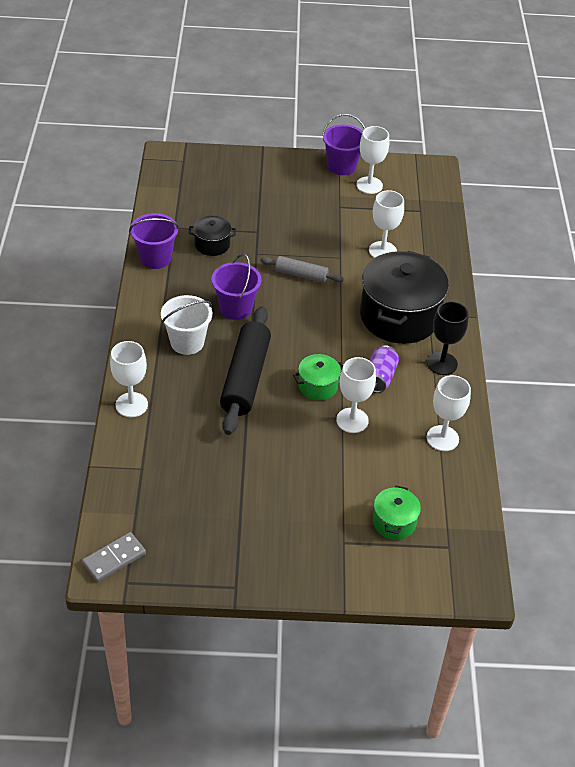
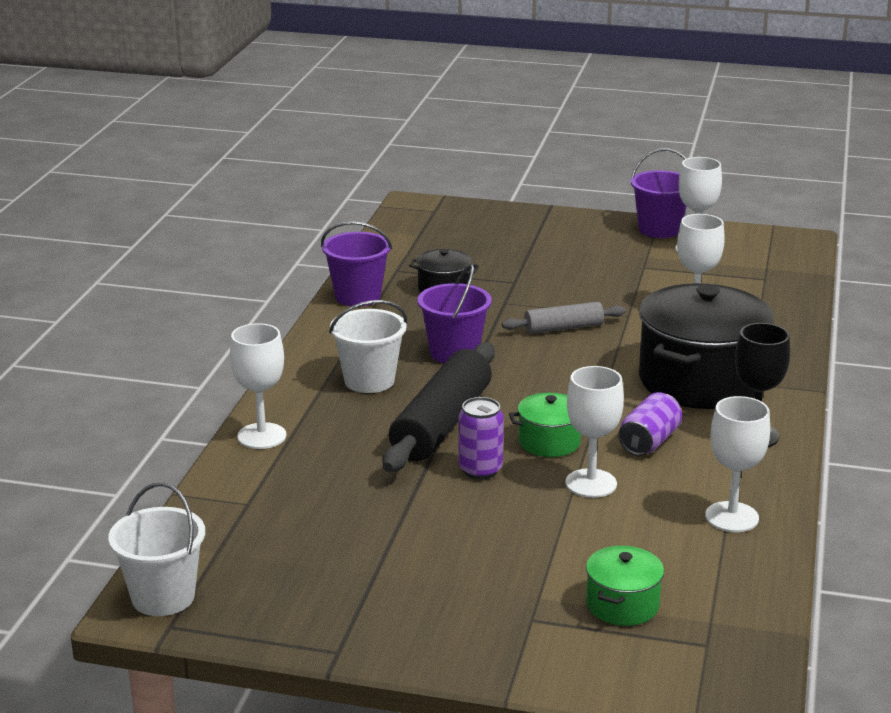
camera: 15 degrees right, 20 degrees down
grey domino [82,532,146,582] -> white bucket [108,482,205,616]
grey rolling pin [260,256,344,283] -> grey rolling pin turned 45 degrees counterclockwise [502,302,626,334]
none -> purple can [458,397,504,479]

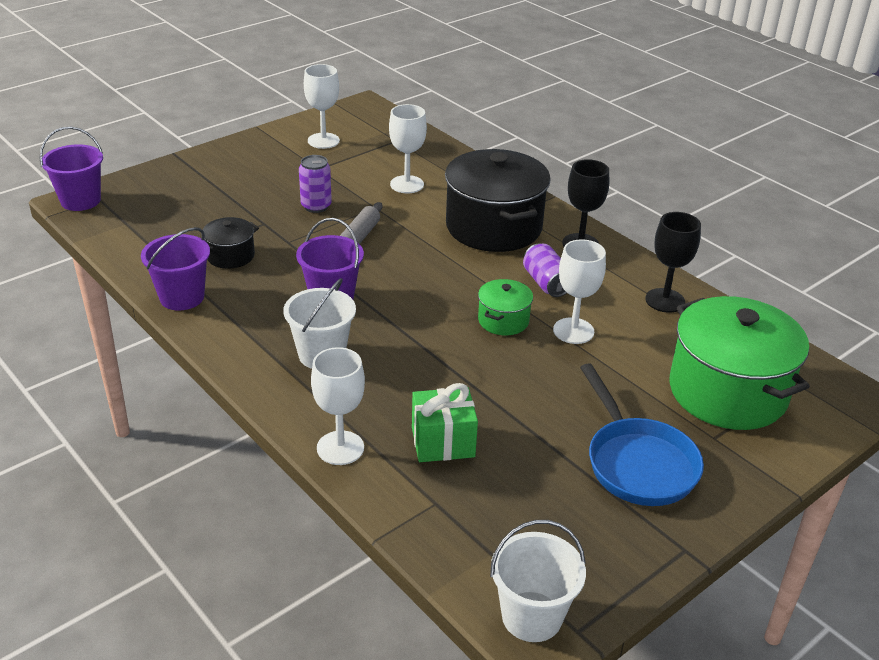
camera: 55 degrees left, 10 degrees up
black rolling pin [382,343,495,472] -> none
purple can [458,397,504,479] -> purple can moved to [299,155,332,213]
green pot [586,546,664,626] -> green pot [669,296,810,430], size x2.13
purple bucket [631,149,687,238] -> purple bucket moved to [39,127,103,211]
white goblet [705,396,770,532] -> black goblet [645,212,701,313]
none -> green gift [412,383,478,462]
none -> blue pan [580,363,704,506]

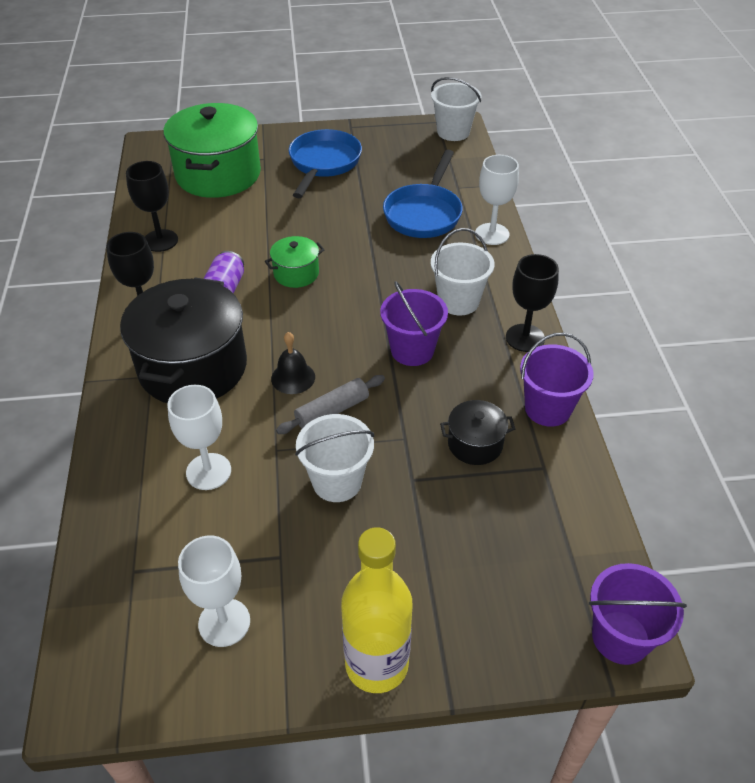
camera: 145 degrees left, 10 degrees up
purple can [299,155,332,213] -> white bucket [295,414,374,502]
green gift [412,383,478,462] -> blue pan [383,150,463,238]
white goblet [553,239,606,344] -> none
none -> black bell [271,332,315,394]
none -> yellow bottle [341,527,412,693]
none -> black goblet [506,254,559,352]

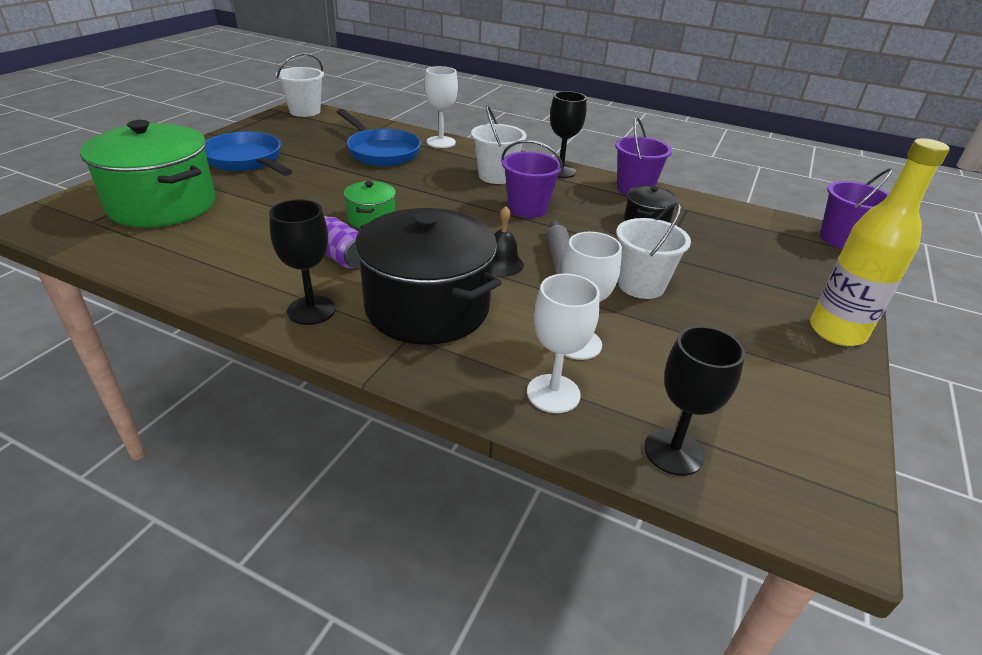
camera: 60 degrees left, 10 degrees down
black goblet [126,161,178,252] -> black goblet moved to [644,326,745,476]
white goblet [178,536,250,647] -> white goblet moved to [527,274,600,413]

